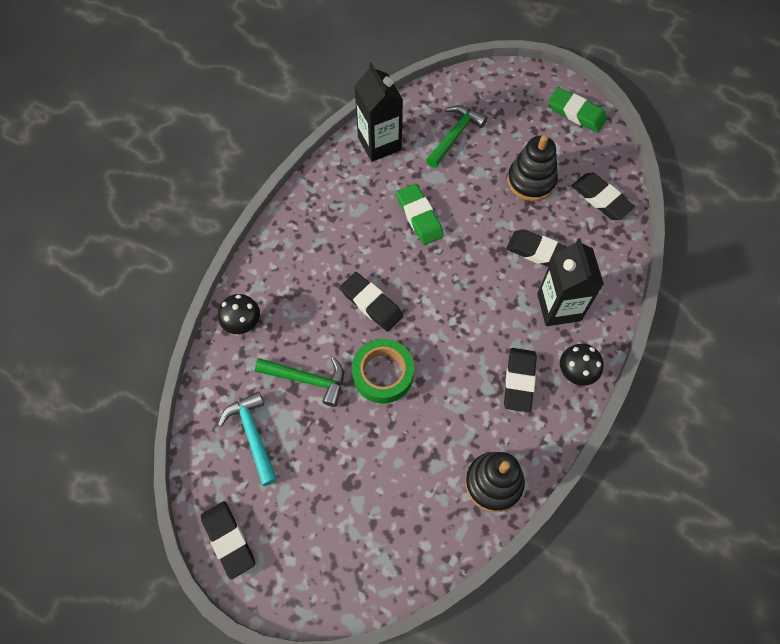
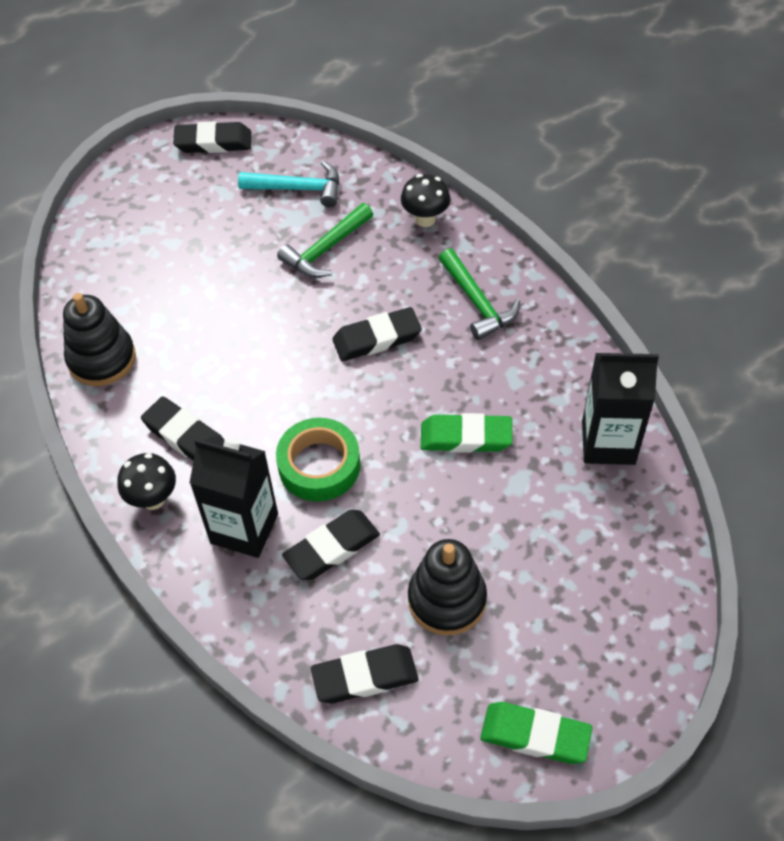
camera: 120 degrees right, 10 degrees down
green tape [352,339,414,403] -> green tape moved to [276,418,360,502]
green hammer [426,105,487,168] -> green hammer moved to [439,248,520,340]
green eraser [548,87,607,133] -> green eraser turned 45 degrees clockwise [480,702,592,764]

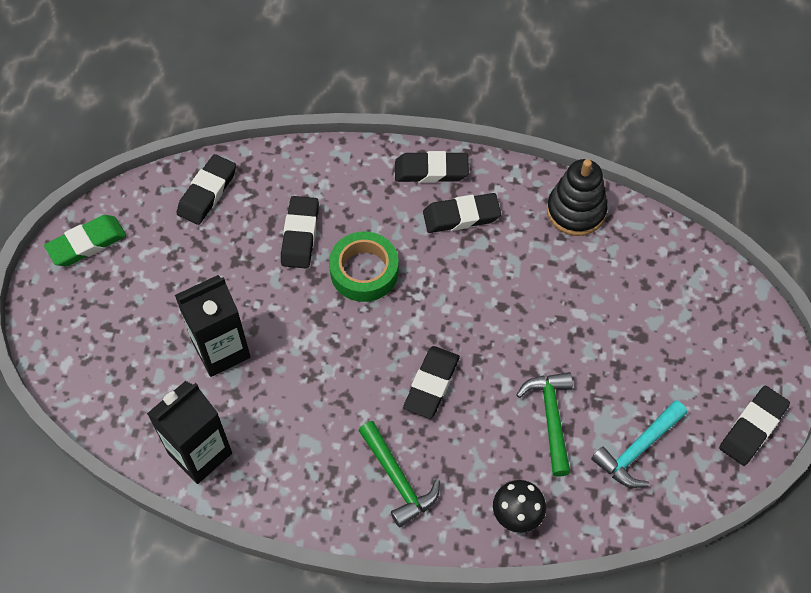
camera: 130 degrees right, 5 degrees up
black mushroom [117,453,176,510] -> black eraser [395,151,469,183]
black carton [190,436,278,558] -> black carton moved to [175,275,250,377]
black stacking toy [408,539,487,635] -> none
green eraser [421,413,513,453] -> none
green hammer [439,248,520,340] -> green hammer turned 135 degrees counterclockwise [358,421,440,527]

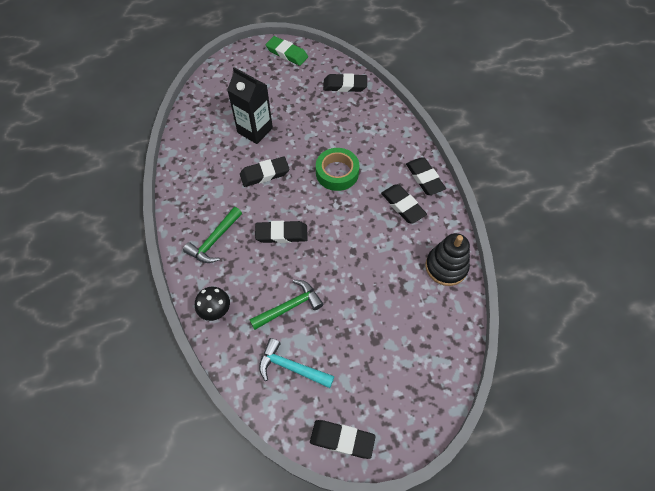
camera: 65 degrees right, 0 degrees up
black carton [147,381,232,484] -> none
black eraser [281,196,319,269] -> black eraser moved to [240,157,289,187]

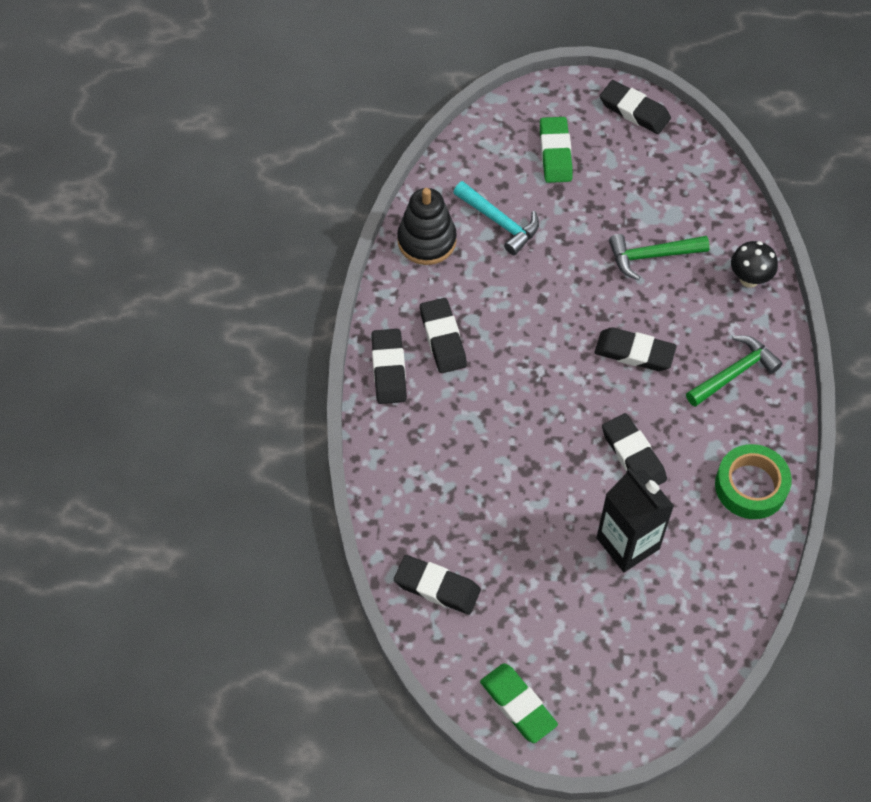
camera: 160 degrees left, 0 degrees up
black eraser [240,157,289,187] -> black eraser turned 60 degrees clockwise [602,413,667,485]
turquoise hammer [259,338,334,388] -> turquoise hammer moved to [453,181,539,255]
green tape [316,148,359,191] -> green tape moved to [715,444,792,519]
none -> green eraser [540,117,573,183]

